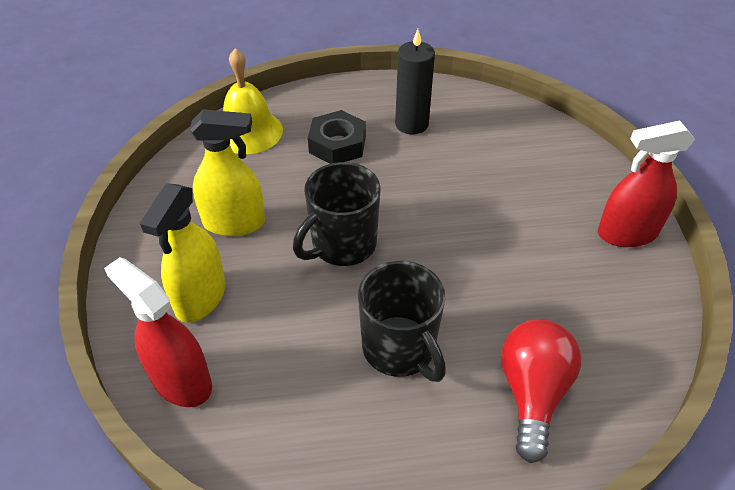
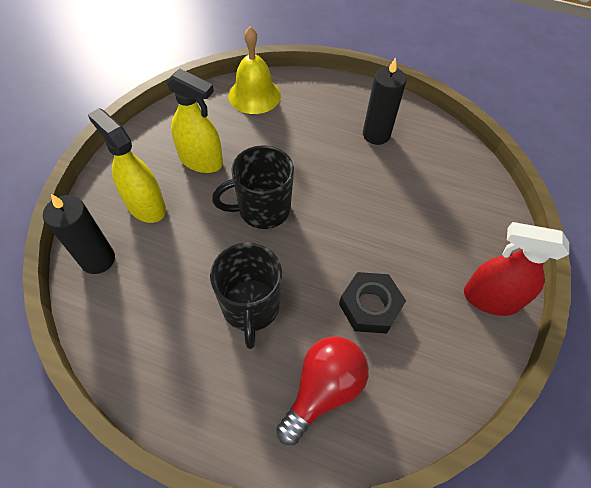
camera: 25 degrees right, 10 degrees up
red spray bottle [104,257,212,407] -> black candle [43,194,115,274]
yellow spray bottle [140,183,226,323] -> yellow spray bottle turned 90 degrees clockwise [87,108,166,223]
black nut [308,110,366,164] -> black nut moved to [339,272,406,334]

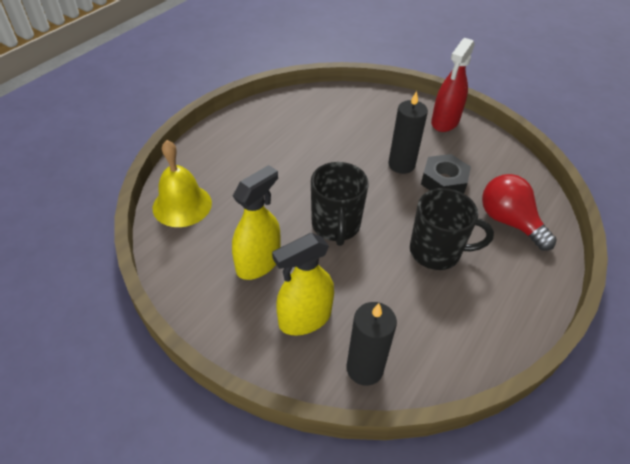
camera: 75 degrees left, 10 degrees down
black candle [363,57,407,145] -> black candle moved to [388,91,428,174]

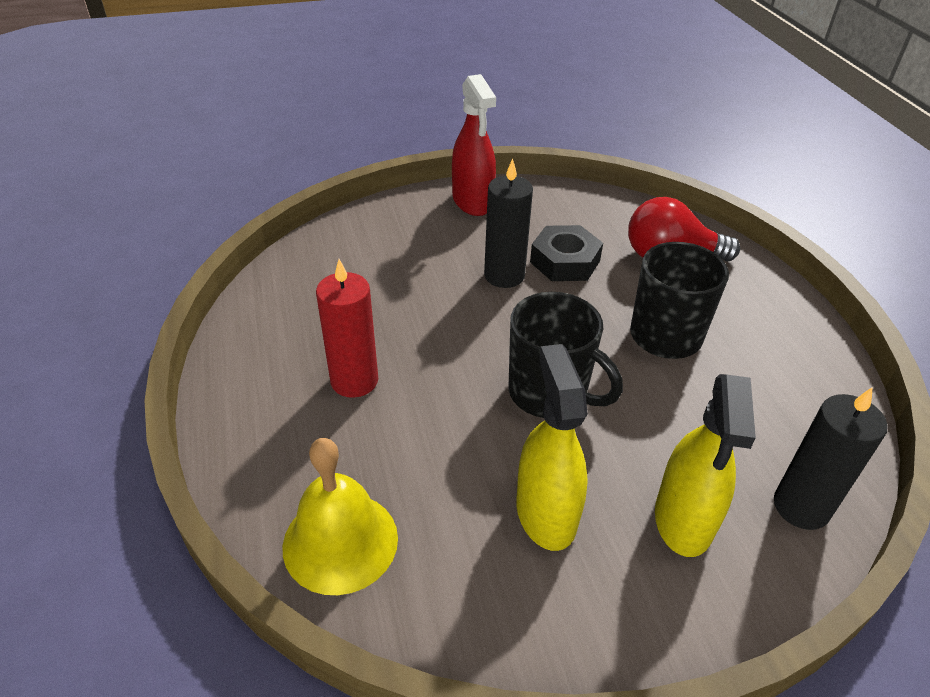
camera: 50 degrees left, 5 degrees down
none -> red candle [316,259,378,398]

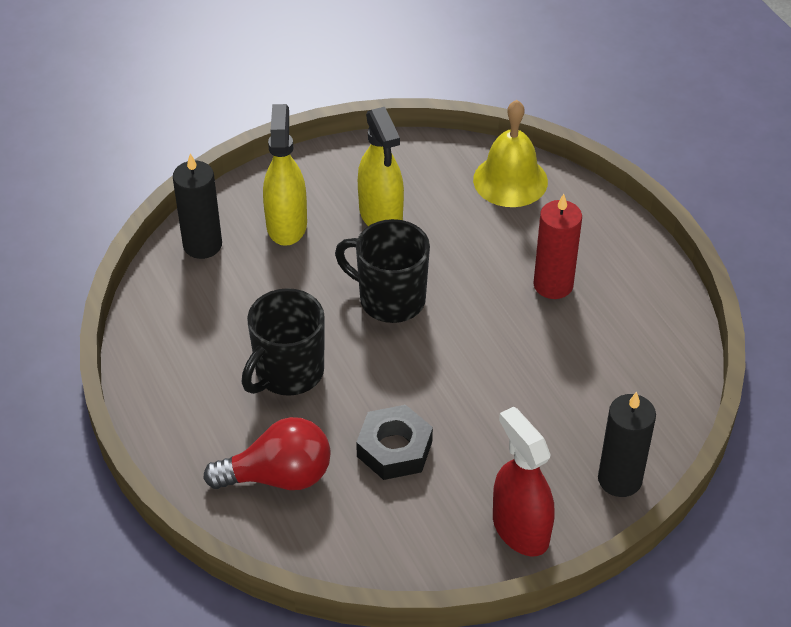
camera: 170 degrees right, 5 degrees up
black candle [484,159,533,288] -> black candle moved to [598,392,656,497]

